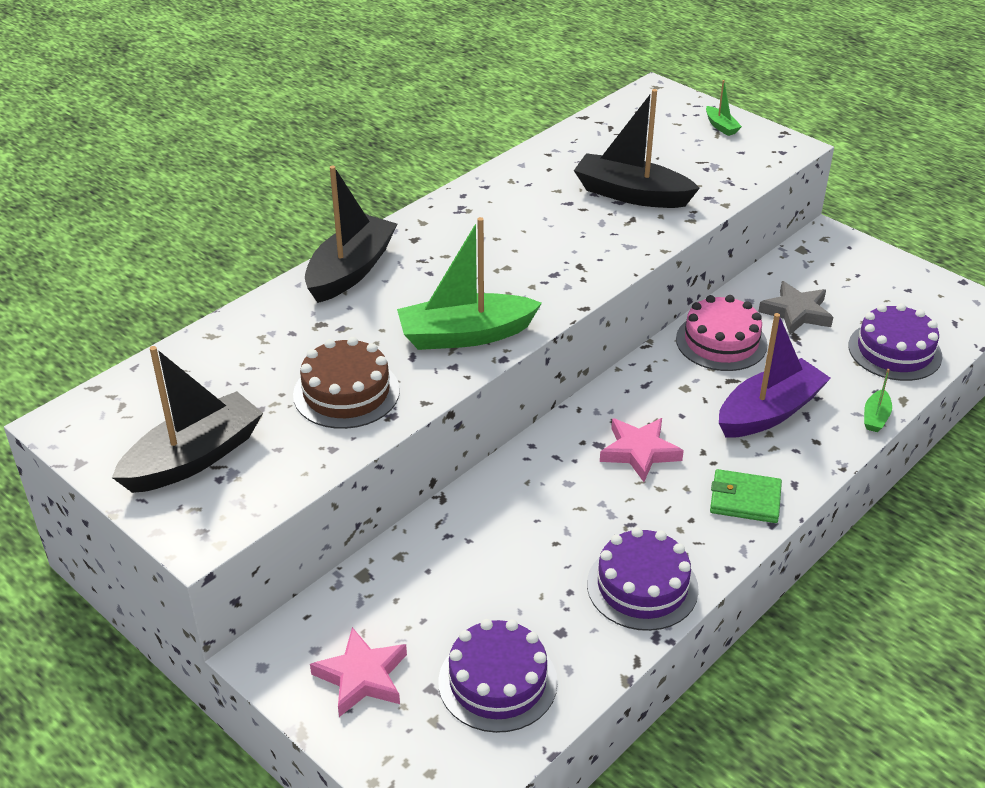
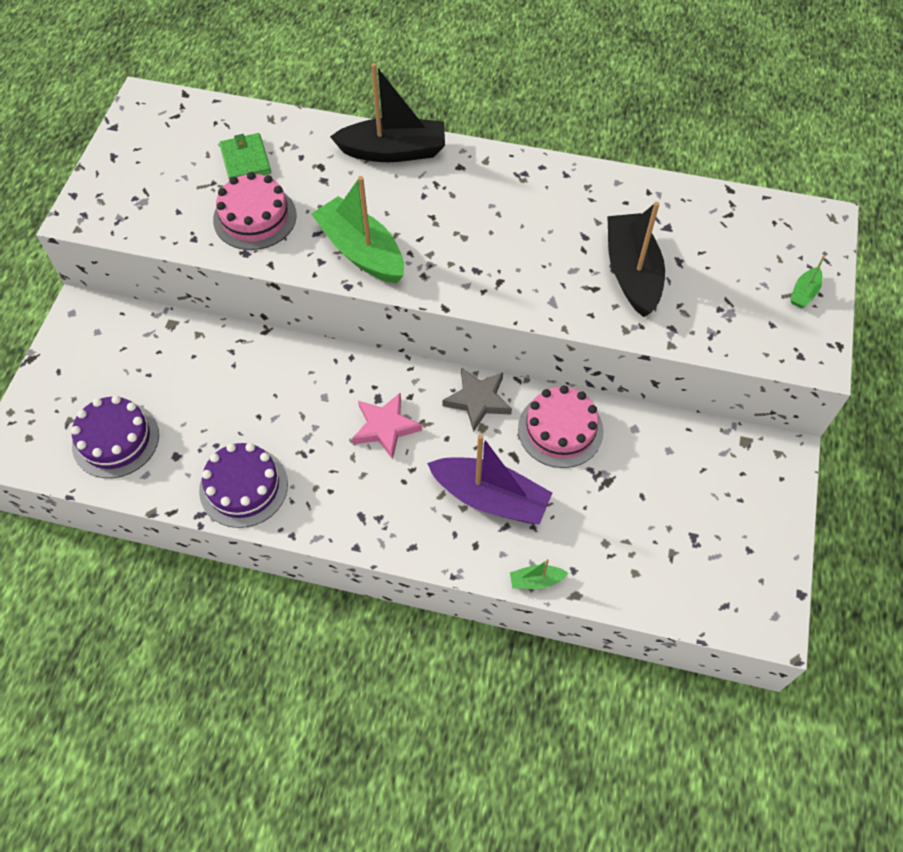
camera: 60 degrees right, 20 degrees up
black boat [112,346,263,493] -> none
brown cake [293,337,400,429] -> pink cake [213,172,297,250]
pink star [310,627,407,717] -> none
green wallet [710,469,782,523] -> green wallet moved to [219,133,271,180]
grey star [758,281,833,334] -> grey star moved to [442,367,512,432]
purple cake [848,303,943,381] -> none

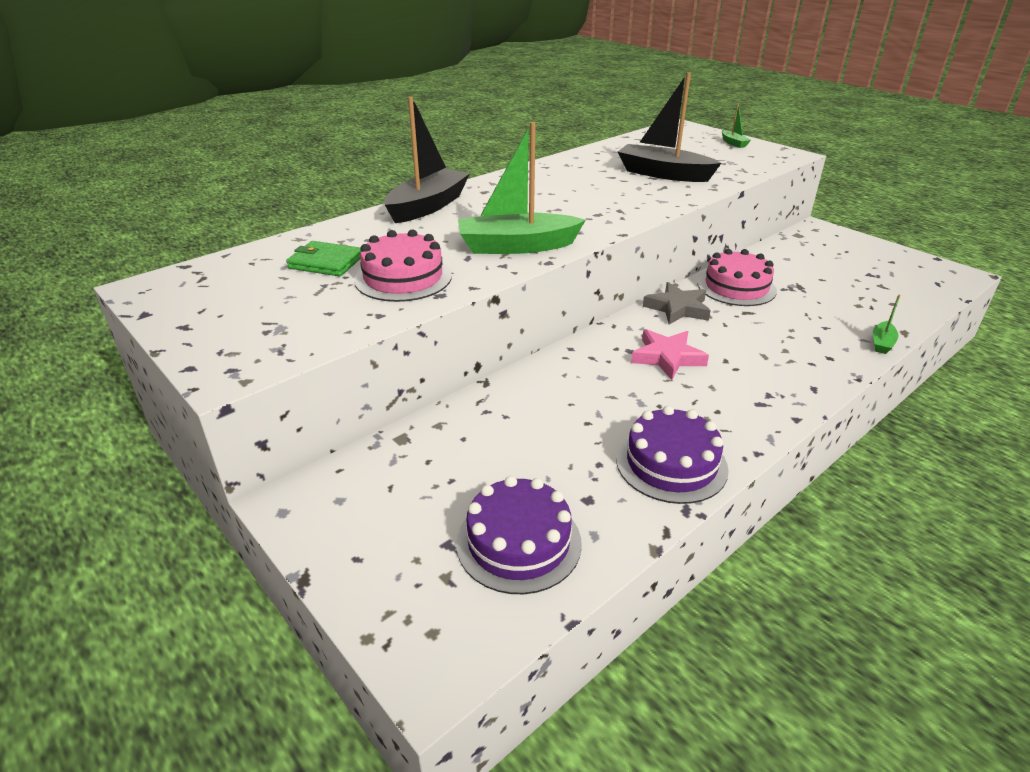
camera: 55 degrees left, 25 degrees down
purple boat [427,434,552,524] -> none

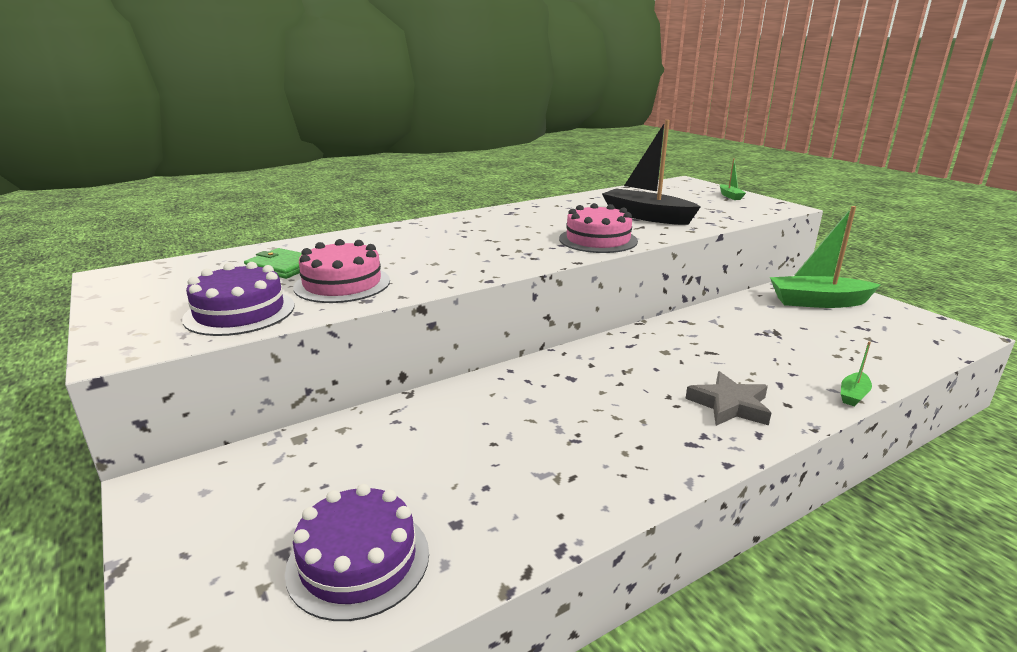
camera: 10 degrees right, 10 degrees down
black boat [384,97,470,223] -> none
green boat [458,122,586,254] -> green boat moved to [770,206,881,308]
purple cake [616,406,729,504] -> purple cake moved to [182,262,294,336]
pink star [631,329,709,380] -> none
grey star [643,282,711,325] -> grey star moved to [685,371,771,426]
pink cake [698,249,777,306] -> pink cake moved to [559,203,638,253]

